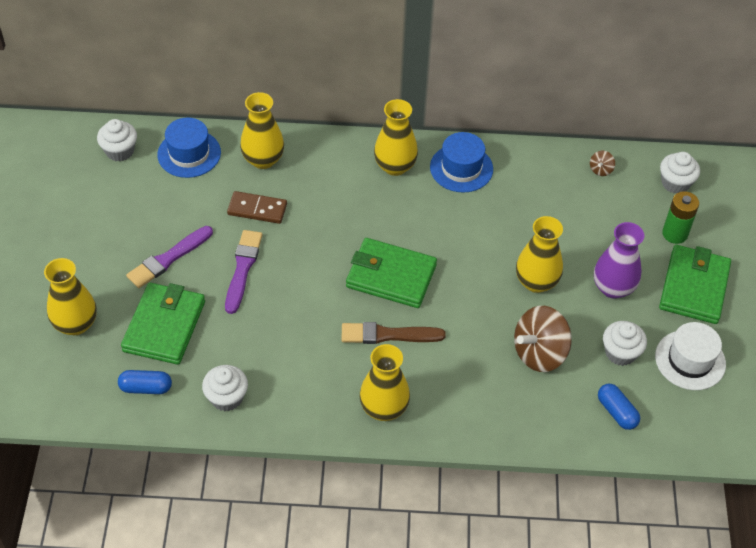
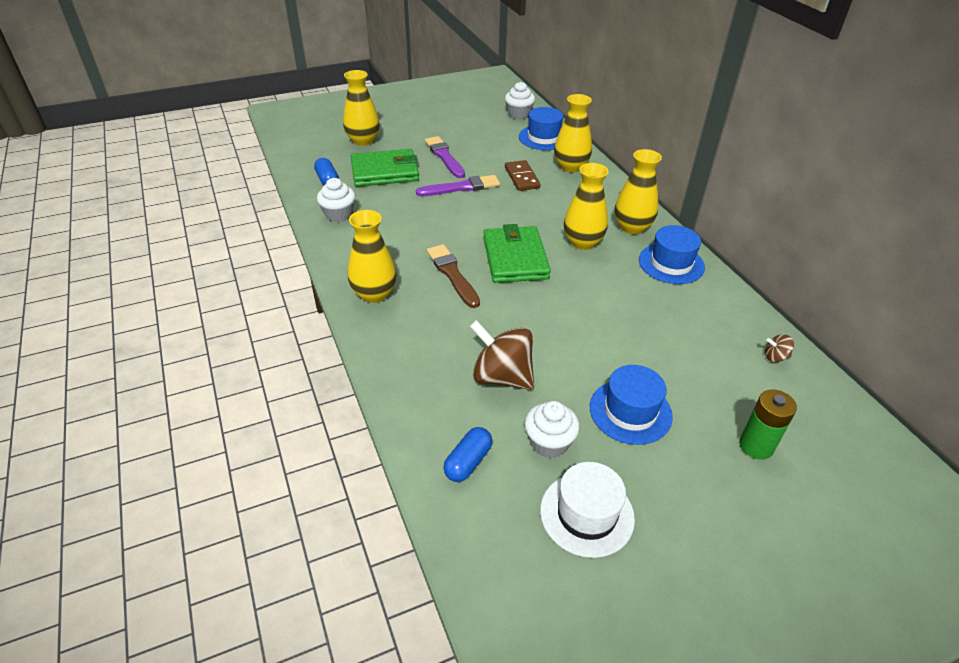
camera: 65 degrees right, 10 degrees down
purple brush [126,226,213,288] -> purple brush turned 45 degrees clockwise [425,136,465,178]
yellow vase [516,216,563,293] -> yellow vase moved to [564,163,608,250]
purple vase [594,222,644,299] -> blue hat [590,365,673,445]
green wallet [659,245,731,324] -> none
white cupcake [660,152,700,194] -> none

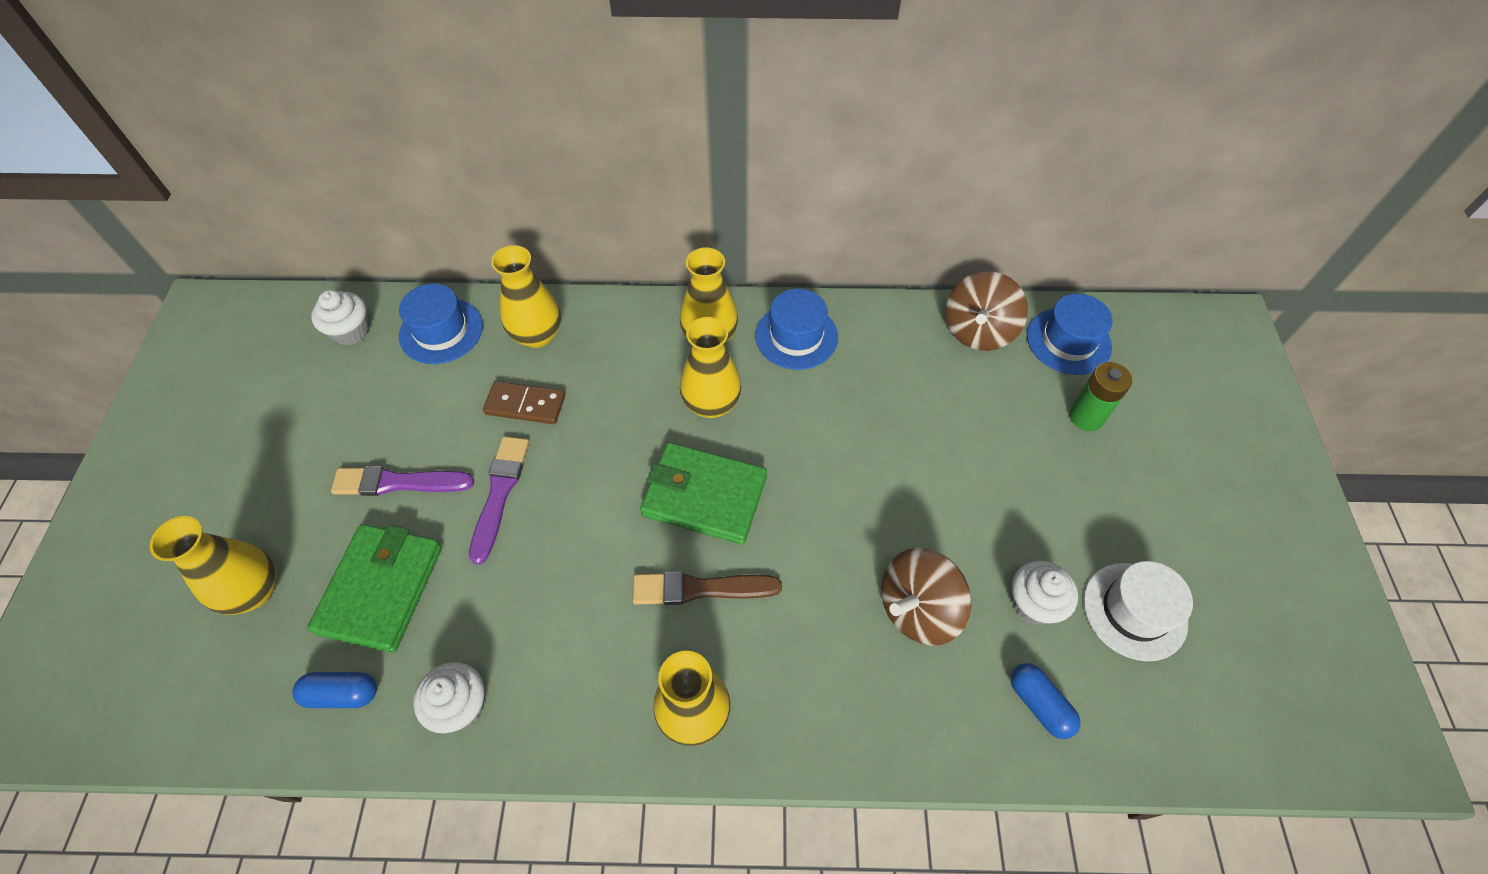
camera: 65 degrees left, 15 degrees up
blue hat [590,365,673,445] -> blue hat moved to [1027,294,1113,375]
brown spinning top [765,334,794,362] -> brown spinning top [945,271,1028,351], size x2.30

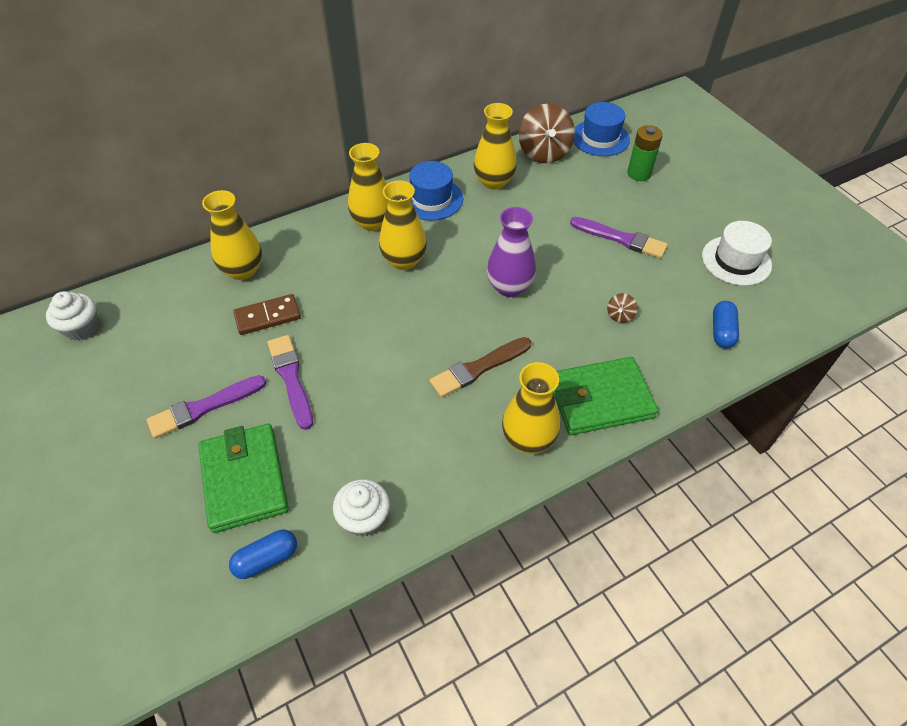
camera: 30 degrees left, 5 degrees down
yellow vase [150,516,276,615] -> yellow vase moved to [474,103,517,190]
blue hat [399,284,483,364] -> none
green wallet [640,442,767,544] -> green wallet moved to [553,357,658,435]
brown spinning top [881,548,971,646] -> brown spinning top [607,293,638,323], size x0.44
blue capsule [1011,663,1080,739] -> blue capsule turned 75 degrees clockwise [713,301,739,348]
white cupcake [1012,561,1078,625] -> none
none -> purple vase [487,207,536,297]
none -> purple brush [570,217,668,258]

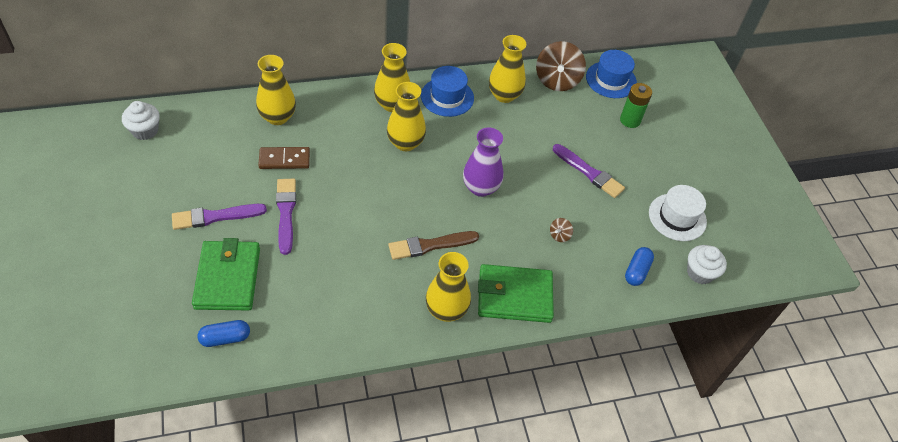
camera: 10 degrees right, 0 degrees up
white cupcake [333,479,390,537] -> white cupcake moved to [687,245,727,284]

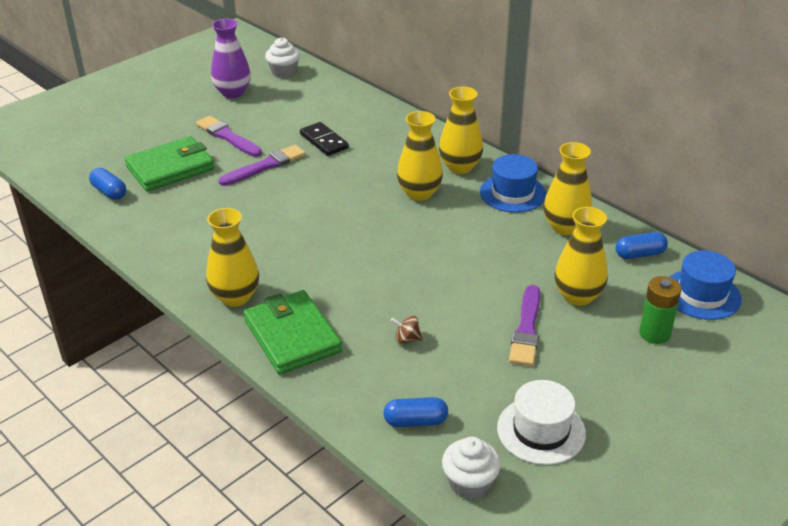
camera: 65 degrees right, 15 degrees down
yellow vase [256,55,296,125] -> yellow vase moved to [554,207,608,306]
brown domino [258,147,310,169] -> black domino [300,122,349,156]
brown brush [388,231,479,260] -> none
purple vase [463,128,503,197] -> purple vase moved to [211,19,251,98]
brown spinning top [536,41,586,91] -> blue capsule [616,232,668,259]

